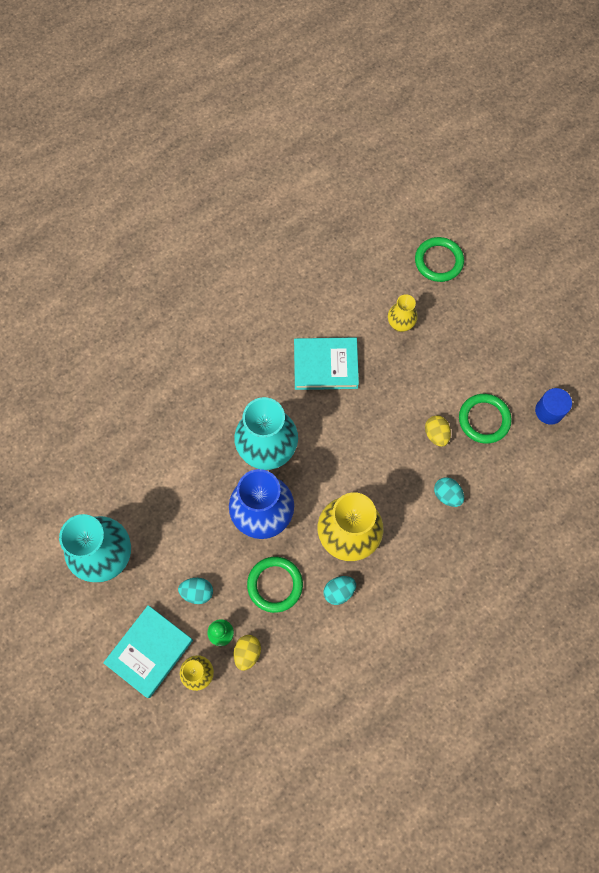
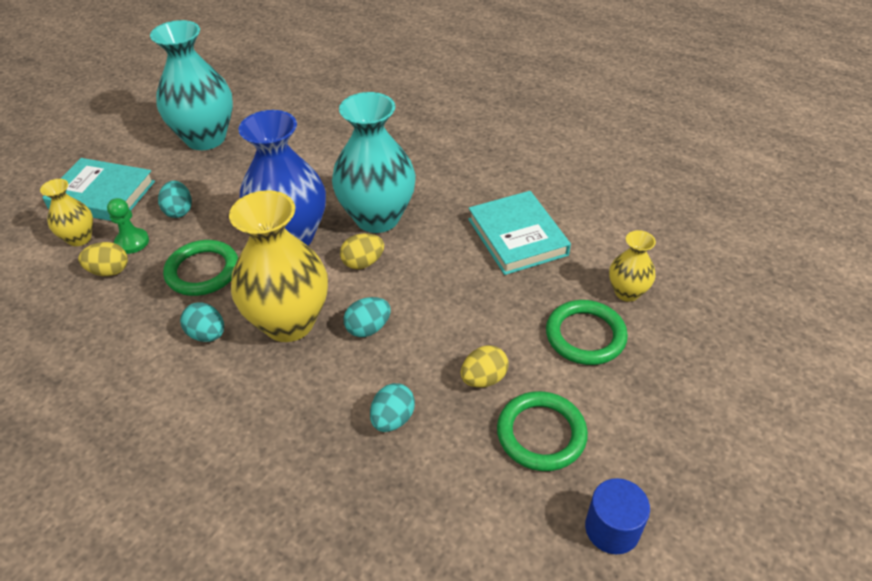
camera: 70 degrees right, 25 degrees down
green ring [415,237,464,282] -> green ring moved to [546,300,628,365]
none -> yellow egg [340,234,384,269]
none -> turquoise egg [344,297,391,337]

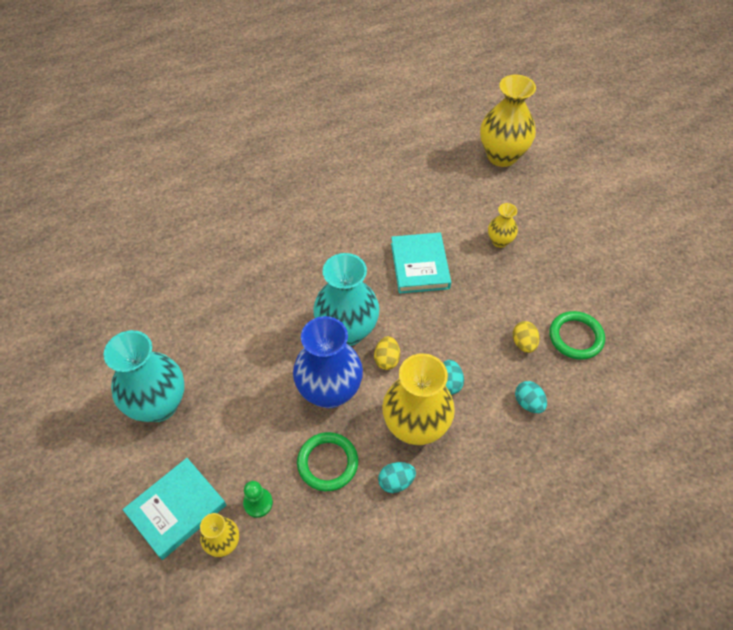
camera: 60 degrees left, 10 degrees up
yellow egg [78,242,128,276] -> none
turquoise egg [158,181,192,218] -> none
turquoise book [468,191,571,275] -> turquoise book turned 75 degrees clockwise [391,233,451,294]
green ring [546,300,628,365] -> none
blue cylinder [585,478,650,554] -> none
none -> yellow vase [480,75,536,167]

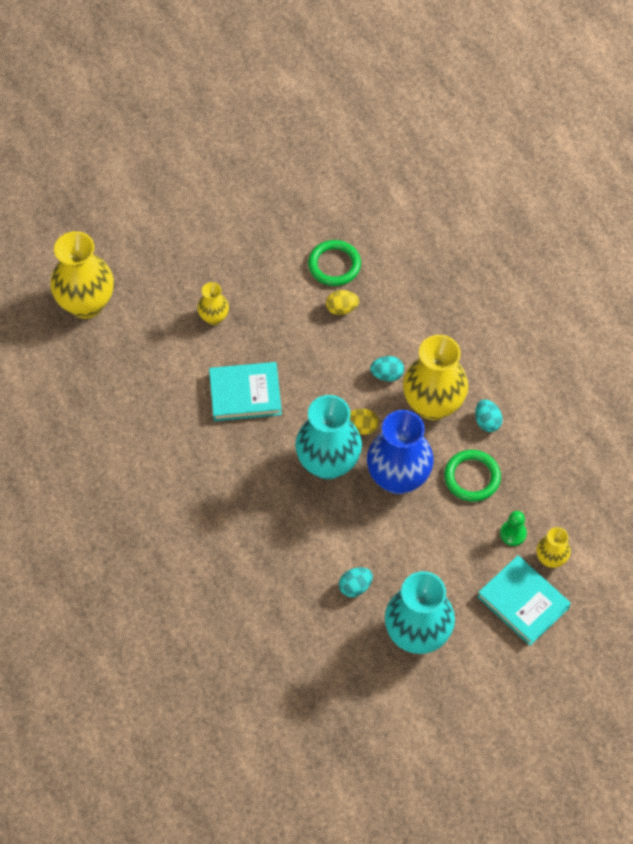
camera: 90 degrees left, 5 degrees up
turquoise egg [515,381,547,413] -> turquoise egg moved to [339,567,373,597]

